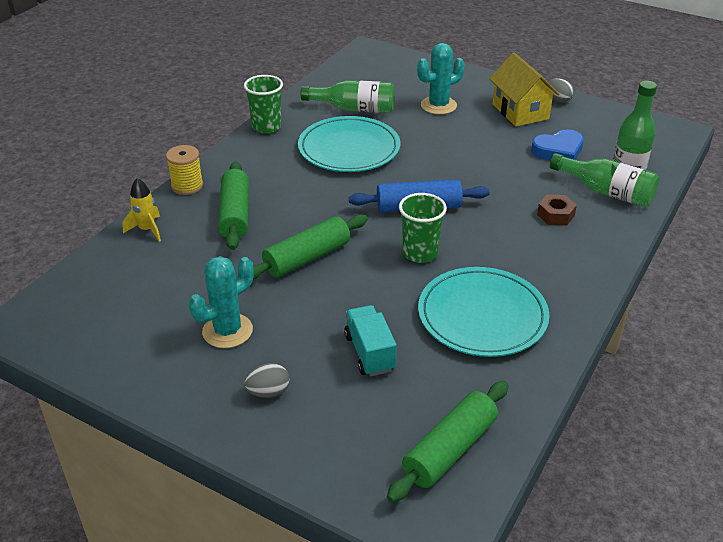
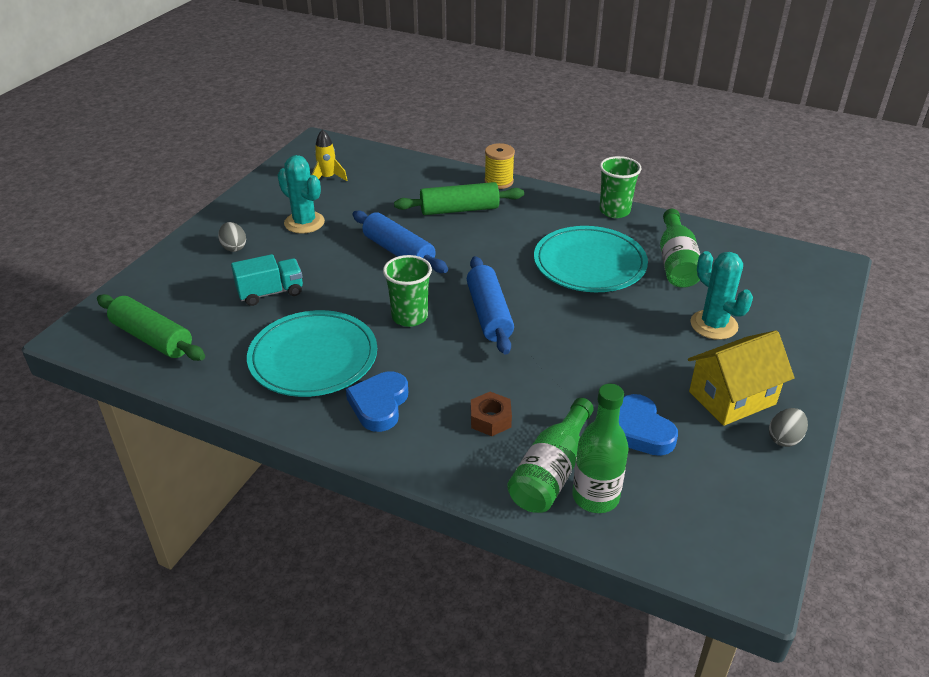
camera: 85 degrees right, 0 degrees up
yellow rocket [122,178,161,242] -> yellow rocket moved to [312,129,348,181]
green rolling pin [253,214,368,280] -> blue rolling pin [353,210,448,273]
none -> blue heart [346,371,408,432]

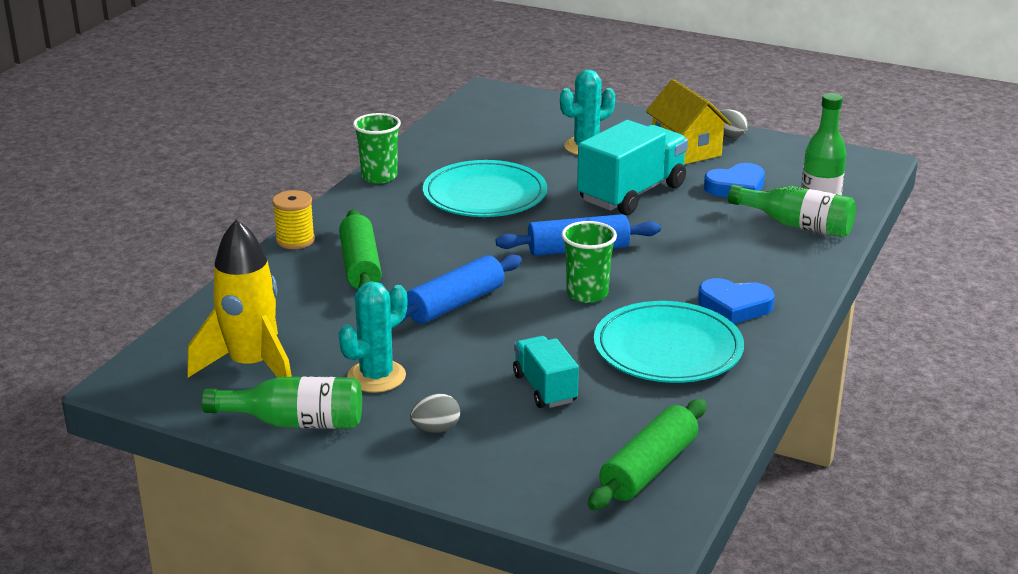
camera: 90 degrees left, 10 degrees down
yellow rocket [312,129,348,181] -> yellow rocket [187,219,292,377], size x2.01
brown nut [471,392,512,436] -> none
green bottle [660,209,700,288] -> green bottle moved to [202,376,362,429]
none -> turquoise truck [577,120,688,215]

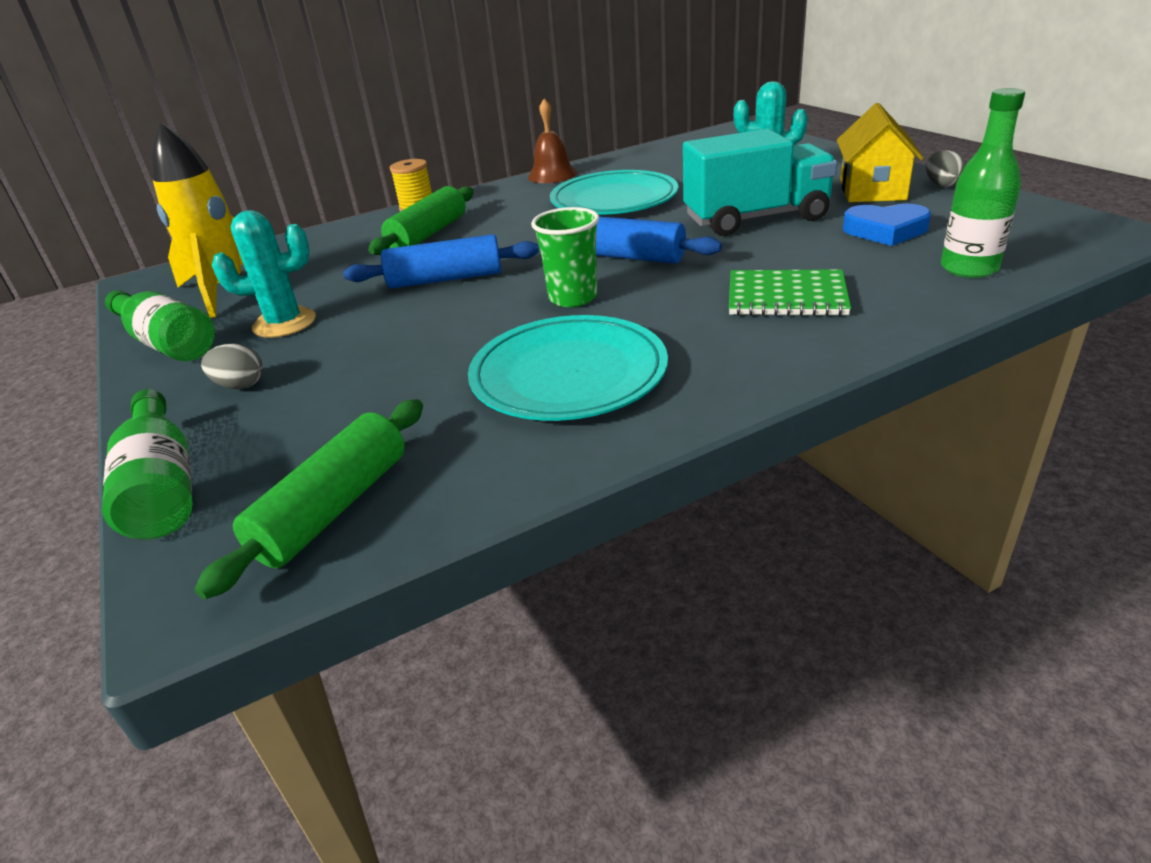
camera: 40 degrees right, 5 degrees up
green cup [353,113,401,184] -> brown bell [528,99,577,183]
turquoise truck [513,336,579,408] -> none
green rolling pin [588,399,706,510] -> green rolling pin turned 45 degrees counterclockwise [195,399,423,599]
blue heart [698,278,775,324] -> none
green bottle [728,185,856,238] -> green bottle moved to [102,389,193,539]
none -> green notebook [729,269,851,316]

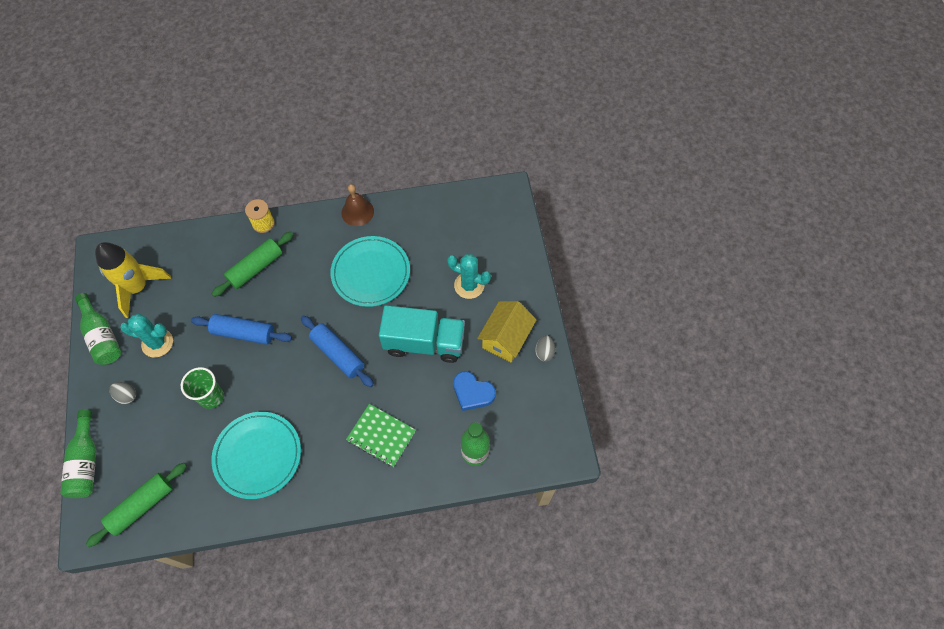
camera: 15 degrees right, 30 degrees up
green cup [531,207,599,307] -> green cup moved to [181,367,224,409]

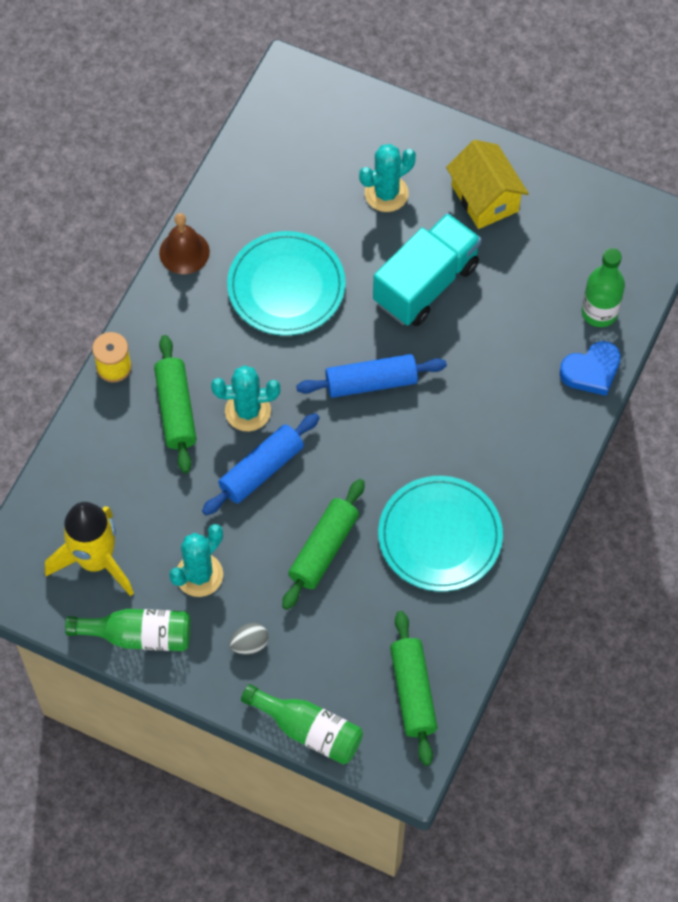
camera: 55 degrees left, 0 degrees up
green cup [181,367,224,409] -> green rolling pin [282,479,365,610]
green notebook [346,404,416,467] -> none
blue heart [453,371,496,411] -> blue heart moved to [560,341,621,396]
grey egg [535,335,555,362] -> none
none -> turquoise cactus [211,365,280,431]

